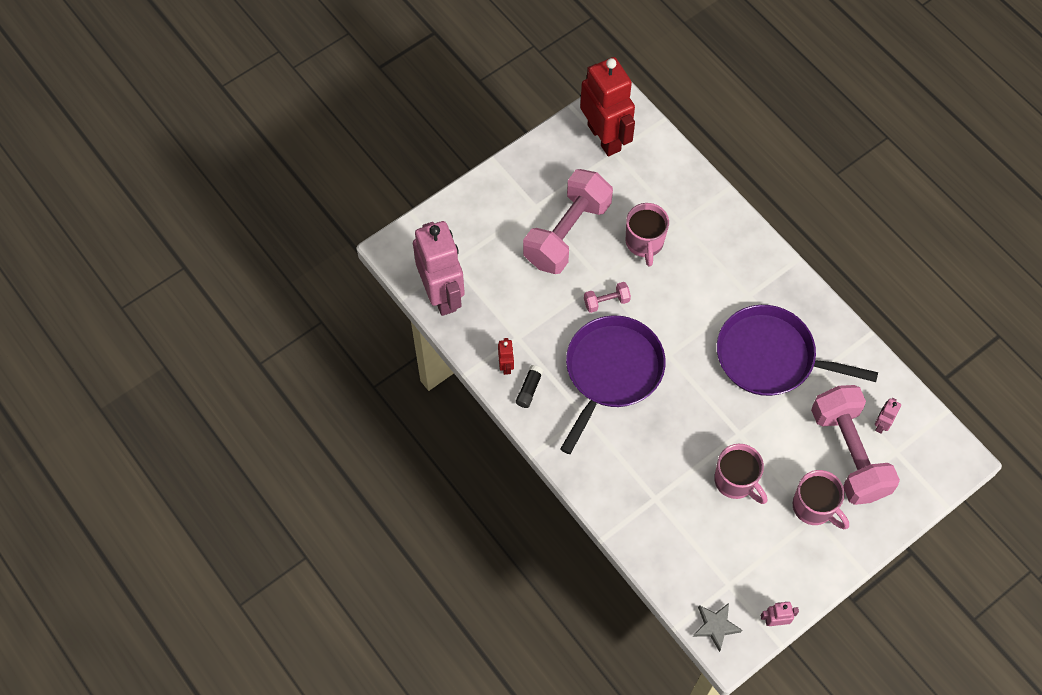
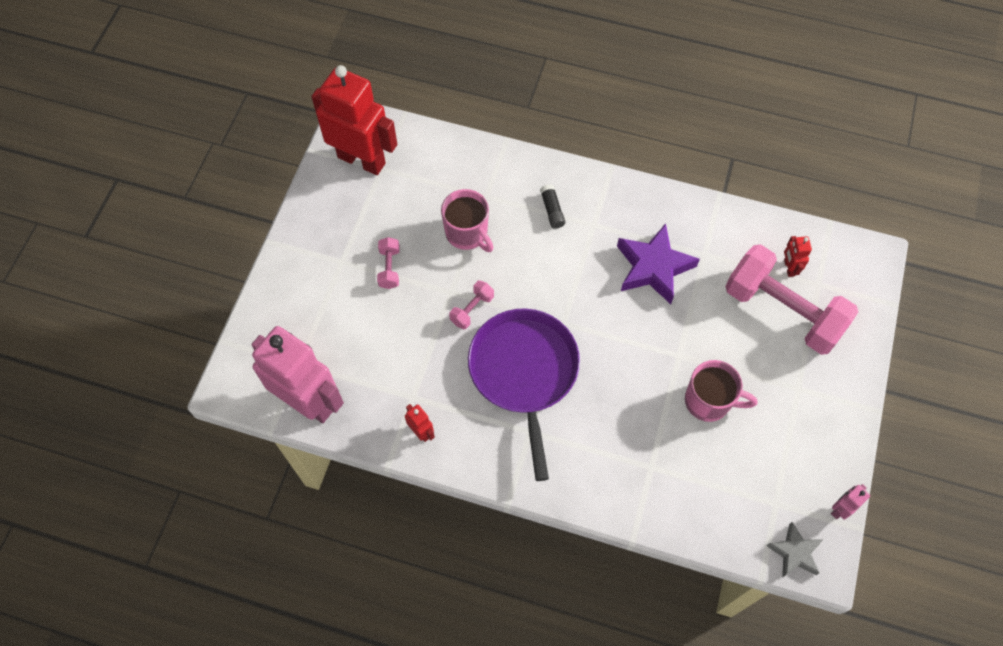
camera: 35 degrees left, 0 degrees up
black glue stick [516,365,543,408] -> black glue stick moved to [540,184,566,229]
pink dumbbell [523,169,613,274] -> pink dumbbell [377,237,400,289], size x0.41
purple pan [717,305,878,396] -> purple star [617,223,700,304]
pink mug [793,470,849,529] -> none
pink robot [875,398,901,434] -> red robot [784,236,812,277]

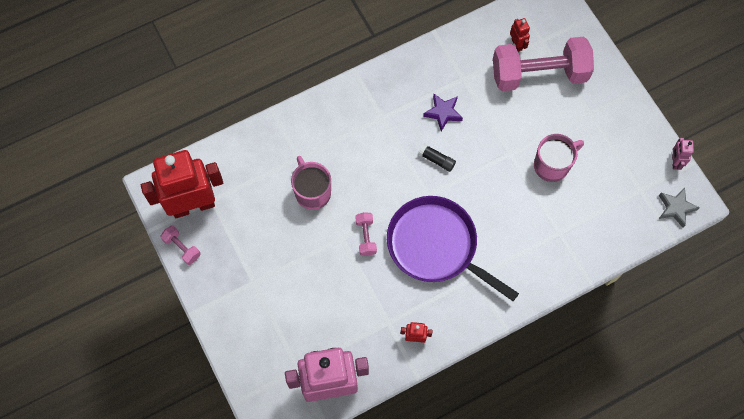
camera: 45 degrees left, 5 degrees up
pink dumbbell [377,237,400,289] -> pink dumbbell moved to [160,225,201,265]
pink mug [441,189,494,252] -> pink mug turned 120 degrees counterclockwise [291,156,331,210]
black glue stick [540,184,566,229] -> black glue stick moved to [418,144,456,172]
purple star [617,223,700,304] -> purple star [423,94,463,131], size x0.59
red robot [784,236,812,277] -> red robot turned 150 degrees counterclockwise [510,18,530,52]

